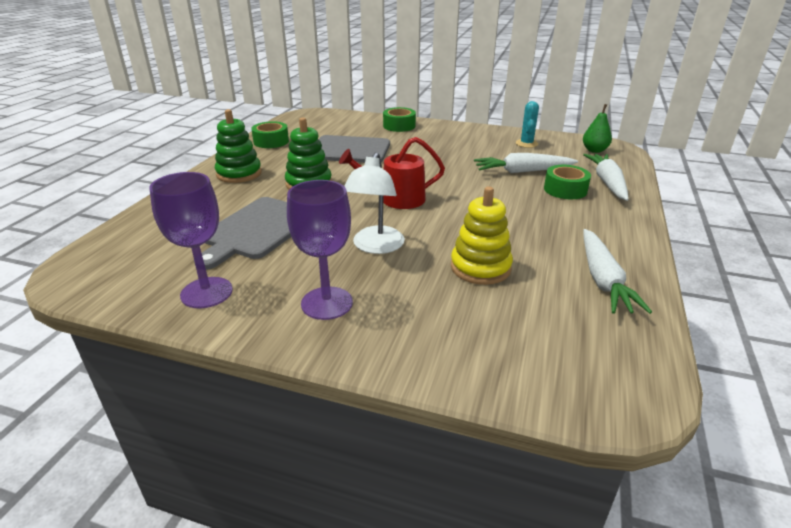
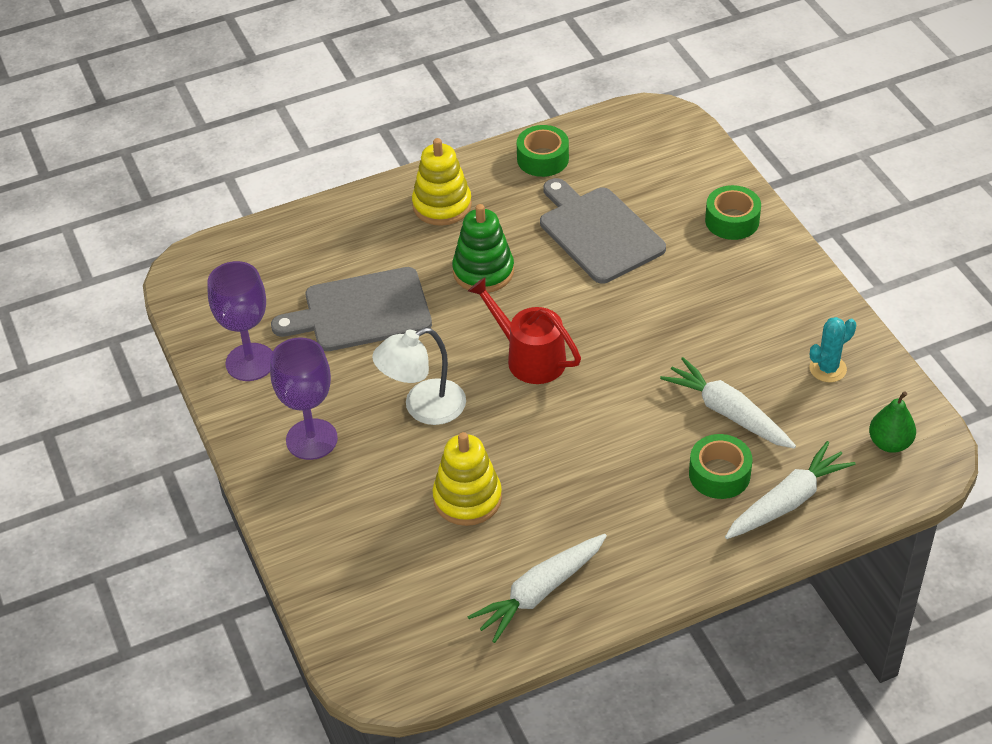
camera: 50 degrees right, 15 degrees up
green stacking toy [215,109,262,183] -> yellow stacking toy [412,138,472,226]

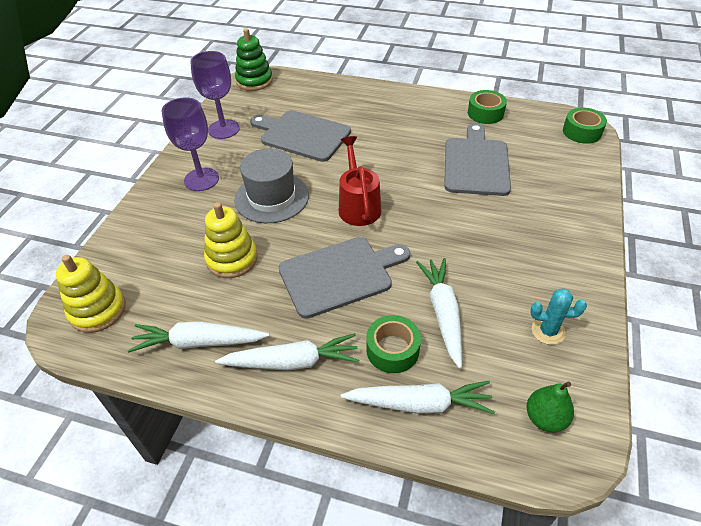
camera: 40 degrees right, 0 degrees up
white lamp [372,328,466,425] -> grey hat [234,148,309,223]
yellow stacking toy [412,138,472,226] -> yellow stacking toy moved to [56,255,126,333]
green stacking toy [452,204,514,293] -> green stacking toy moved to [235,28,273,91]
green tape [705,185,761,240] -> green tape moved to [563,108,607,144]
none -> white carrot [215,333,359,370]
none -> grey cutting board [279,237,410,319]

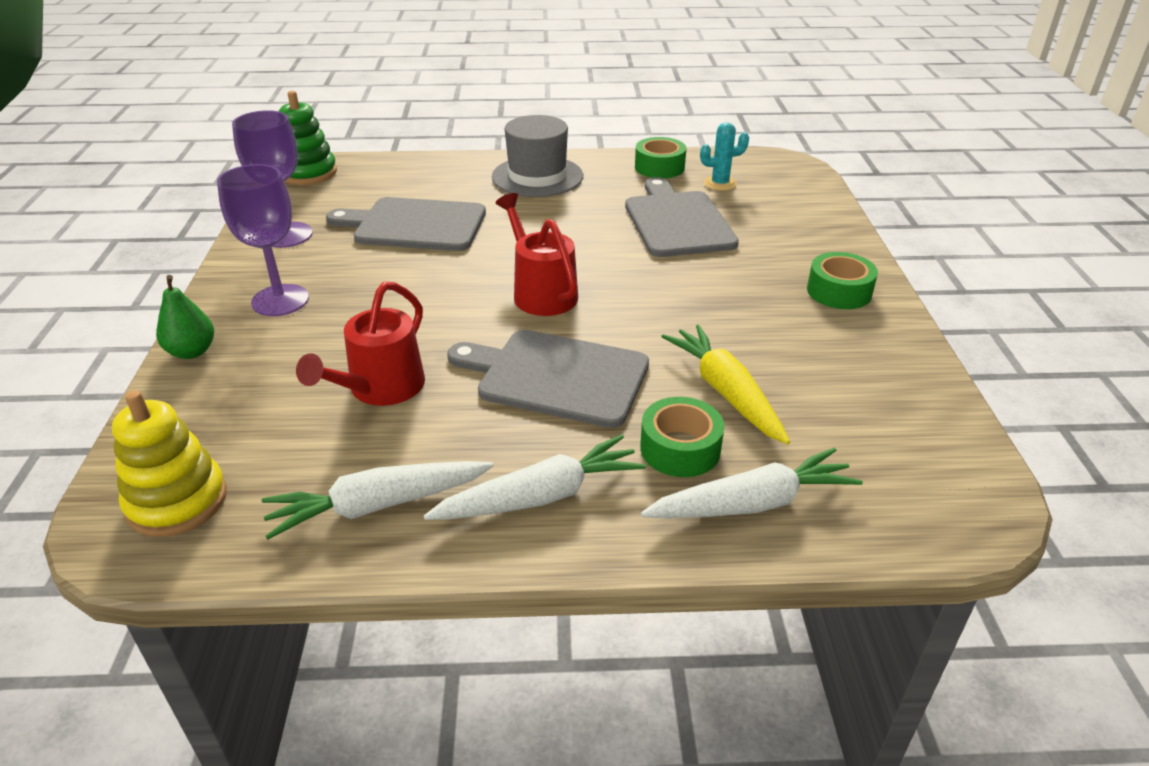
camera: 20 degrees left, 10 degrees down
yellow stacking toy [204,202,258,278] -> red watering can [296,282,425,406]
grey hat [234,148,309,223] -> grey hat moved to [492,115,583,197]
grey cutting board [279,237,410,319] -> grey cutting board turned 120 degrees counterclockwise [447,330,649,428]
white carrot [416,258,462,369] -> yellow carrot [661,324,790,444]
green pear [527,381,574,432] -> green pear moved to [156,275,214,359]
turquoise cactus [530,288,587,345] -> turquoise cactus moved to [700,122,749,191]
green tape [563,108,607,144] -> green tape moved to [807,252,878,309]

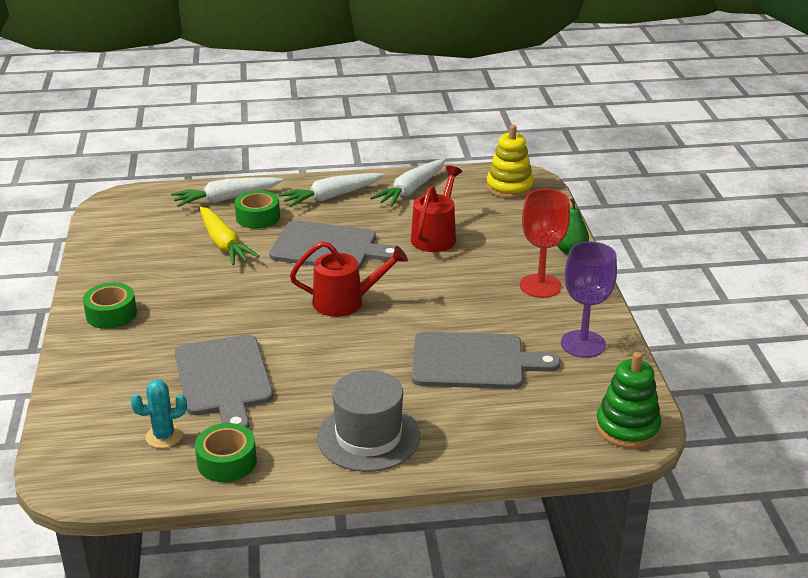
camera: 175 degrees right, 5 degrees down
purple goblet [217,164,309,316] -> red goblet [520,189,570,298]
white carrot [262,461,494,540] -> white carrot turned 150 degrees clockwise [370,159,445,207]
red watering can [496,193,578,316] -> red watering can turned 60 degrees counterclockwise [290,241,408,317]

